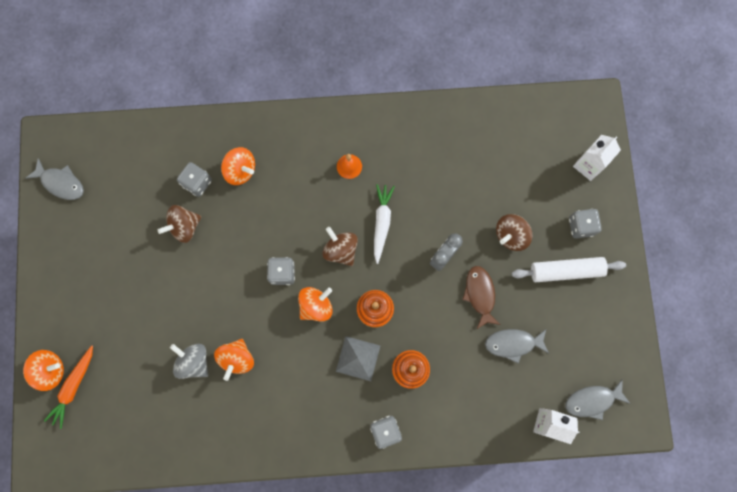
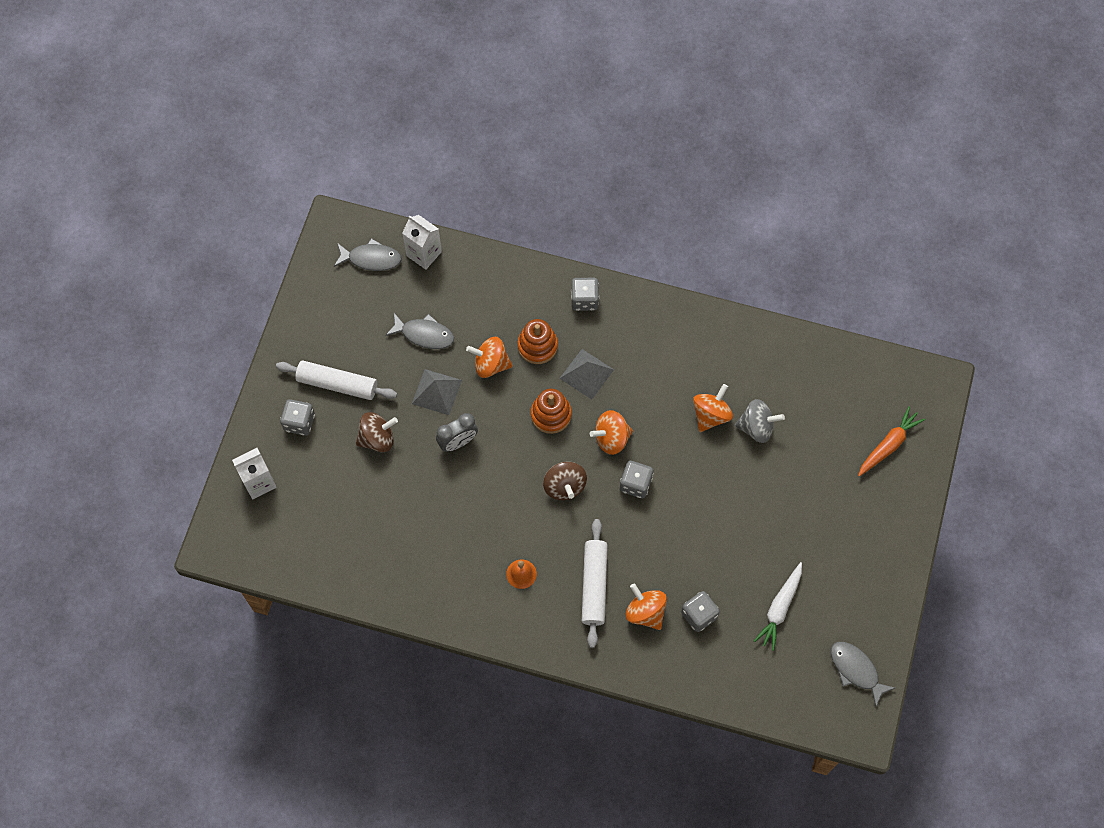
camera: 160 degrees left, 10 degrees down
orange spinning top [23,350,64,391] -> orange spinning top moved to [466,337,513,378]
brown spinning top [158,205,201,243] -> none
grey spinning top [170,343,208,379] -> grey spinning top turned 60 degrees counterclockwise [735,399,785,443]
white carrot [374,184,395,264] -> white carrot moved to [754,562,802,651]
brown fish [462,266,500,329] -> grey pyramid [412,369,462,415]
none -> white rolling pin [582,519,608,648]

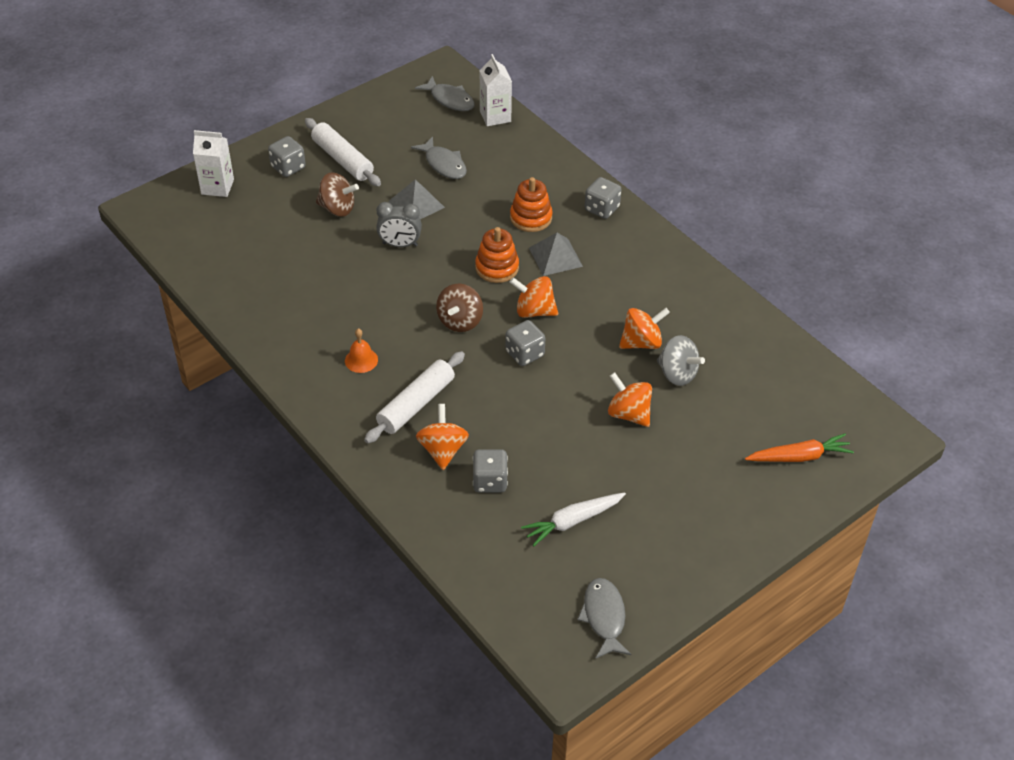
camera: 35 degrees right, 20 degrees down
orange spinning top [466,337,513,378] -> orange spinning top moved to [608,372,652,427]

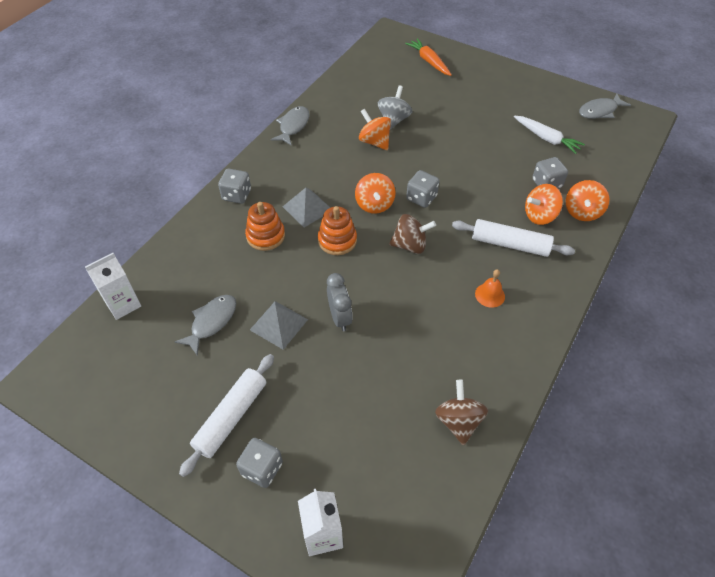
camera: 110 degrees left, 5 degrees up
brown spinning top [316,172,359,217] -> brown spinning top moved to [435,380,488,446]
grey fish [415,76,475,111] -> grey fish moved to [271,106,310,146]
orange spinning top [608,372,652,427] -> orange spinning top moved to [566,180,609,221]

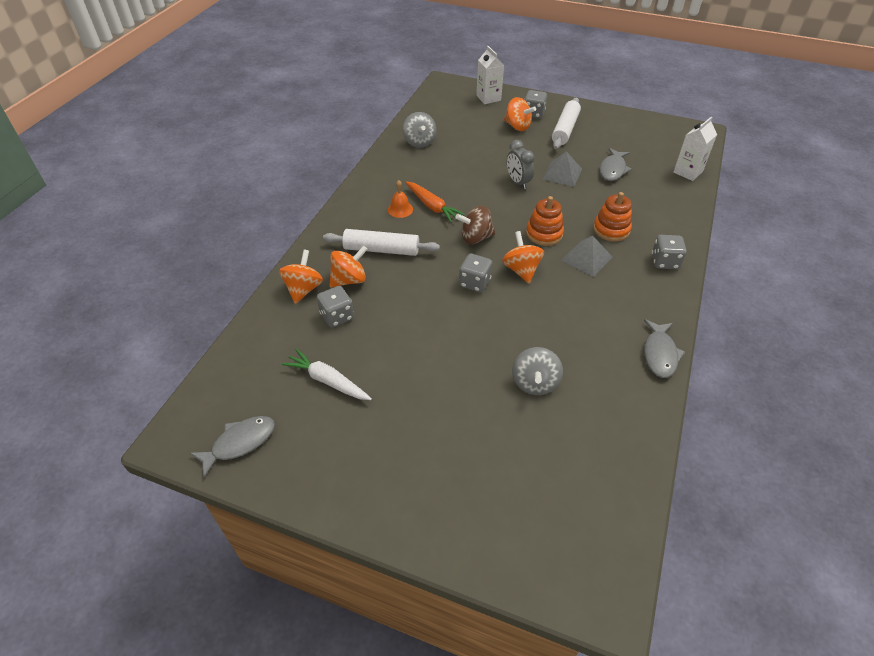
camera: 170 degrees right, 5 degrees down
orange spinning top [359,109,391,150] -> orange spinning top moved to [504,97,536,131]
orange carrot [405,38,452,76] -> orange carrot moved to [405,181,465,223]
brown spinning top [435,380,488,446] -> grey spinning top [403,112,436,148]

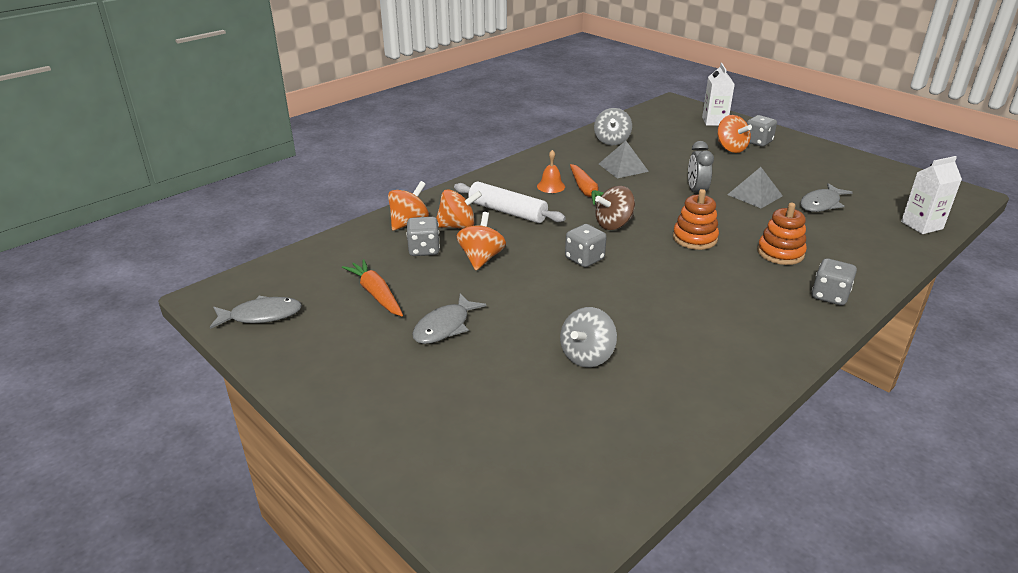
camera: 25 degrees right, 15 degrees down
white carrot [282,349,372,400] -> orange carrot [342,259,403,316]
brown spinning top [455,206,496,244] -> brown spinning top turned 45 degrees counterclockwise [595,186,635,230]
orange spinning top [502,231,544,283] -> orange spinning top moved to [457,212,506,270]
white rolling pin [552,98,581,149] -> none
grey pyramid [562,236,613,277] -> grey pyramid moved to [599,141,649,178]
grey fish [644,319,685,378] -> grey fish moved to [412,293,487,344]

